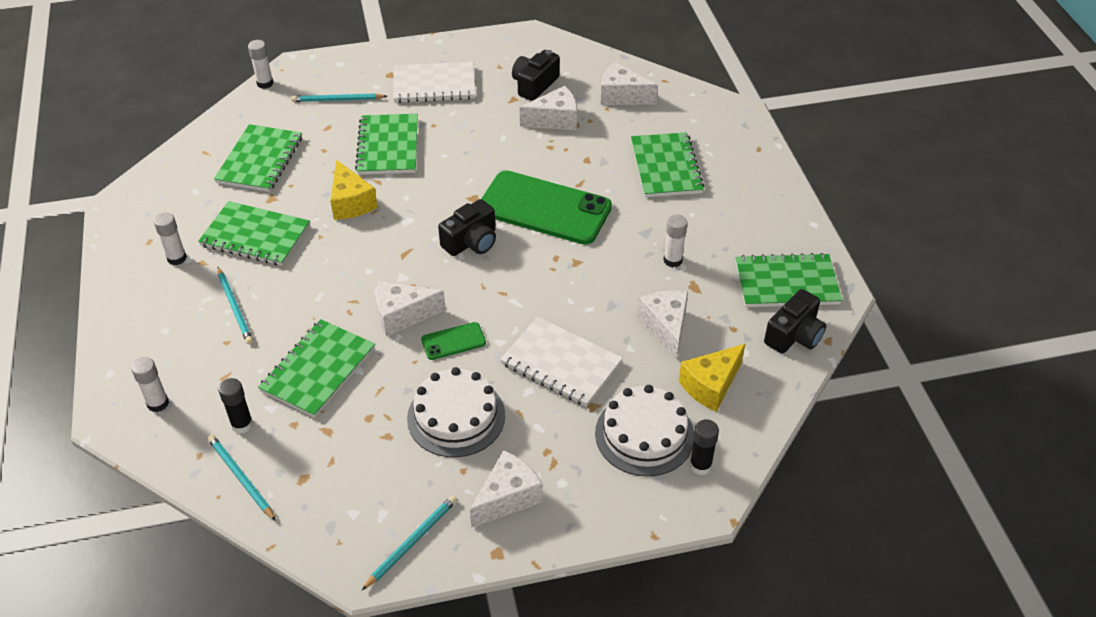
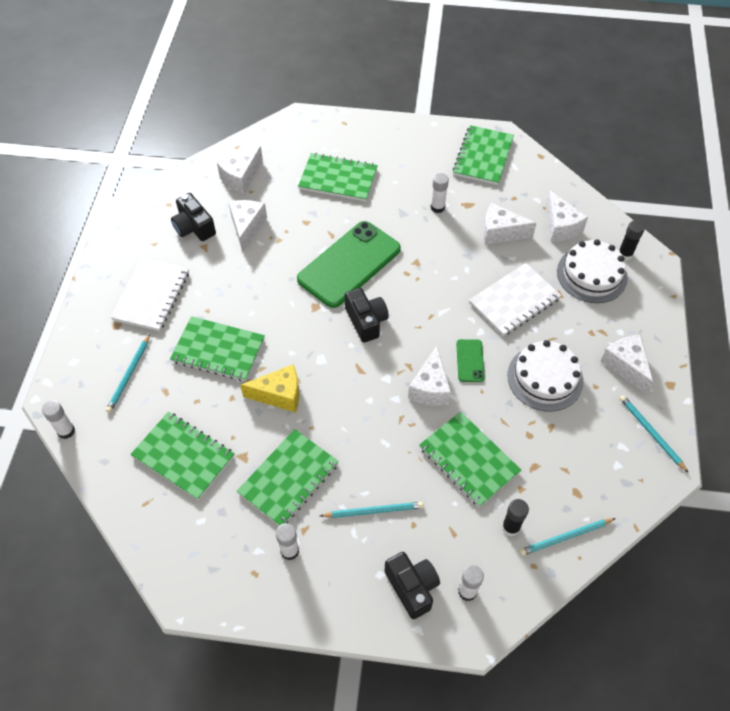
camera: 70 degrees left, 10 degrees up
yellow cheese [679,344,745,412] -> white cheese [546,190,588,242]
black camera [764,289,826,354] -> black camera moved to [384,552,440,619]

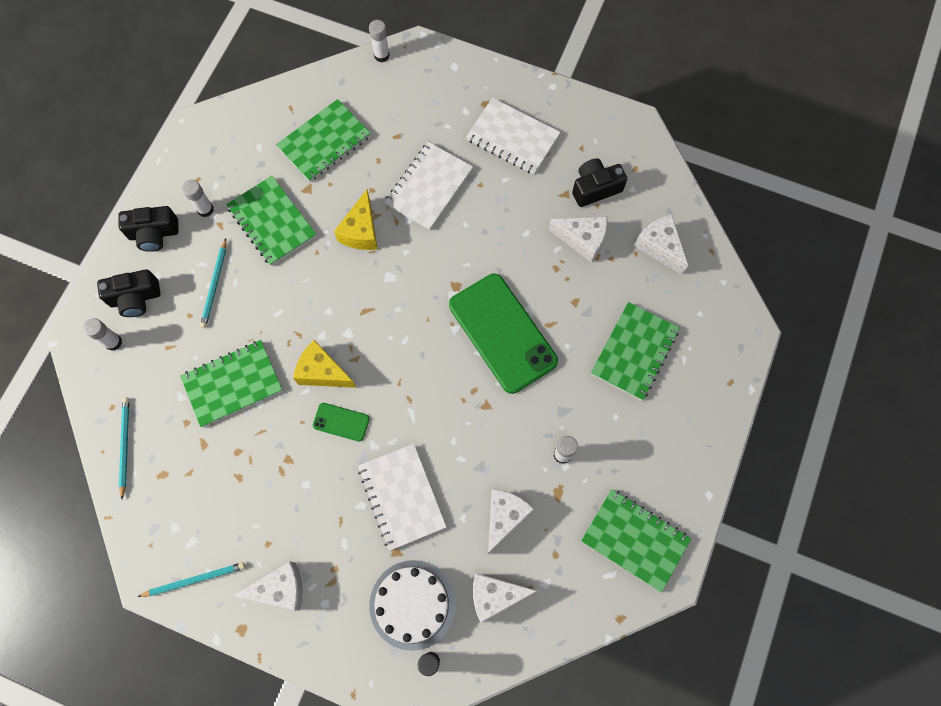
camera: 105 degrees right, 15 degrees up
turquoise pencil [106,334,150,413] -> none
green notebook [170,316,265,381] -> white notebook [385,142,473,230]
black camera [345,288,389,343] -> black camera moved to [118,206,179,252]
white cheese [408,346,451,406] -> yellow cheese [293,340,356,388]
black glue stick [502,499,529,536] -> none
white cake [507,340,584,411] -> none

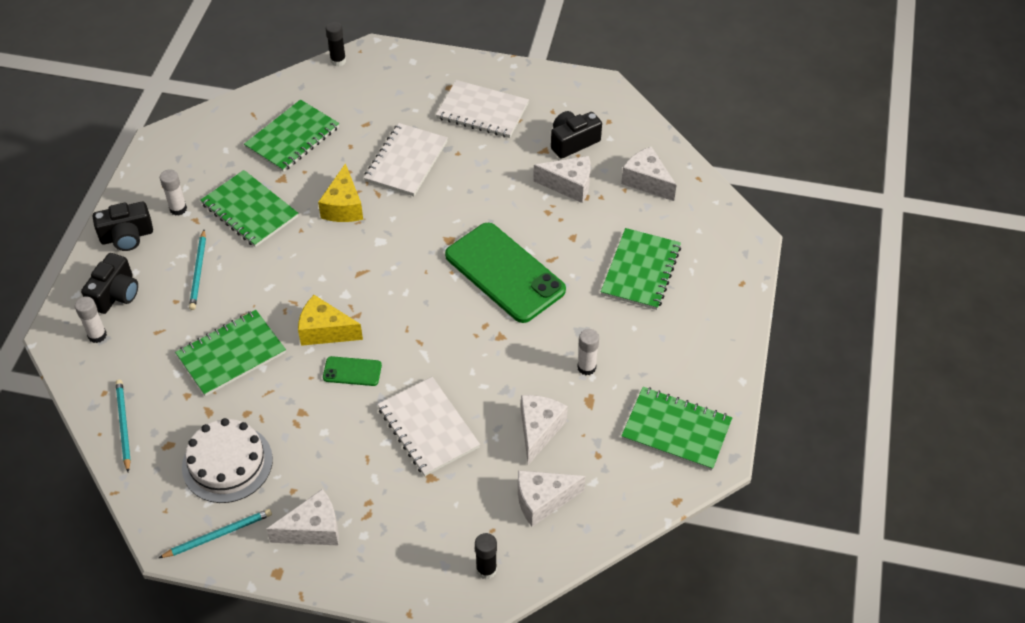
camera: 10 degrees left, 20 degrees down
black camera [97,269,160,317] -> black camera turned 45 degrees counterclockwise [81,253,138,314]
white glue stick [369,20,390,62] -> black glue stick [326,22,346,67]
white cake [369,560,456,651] -> white cake moved to [182,418,273,503]

